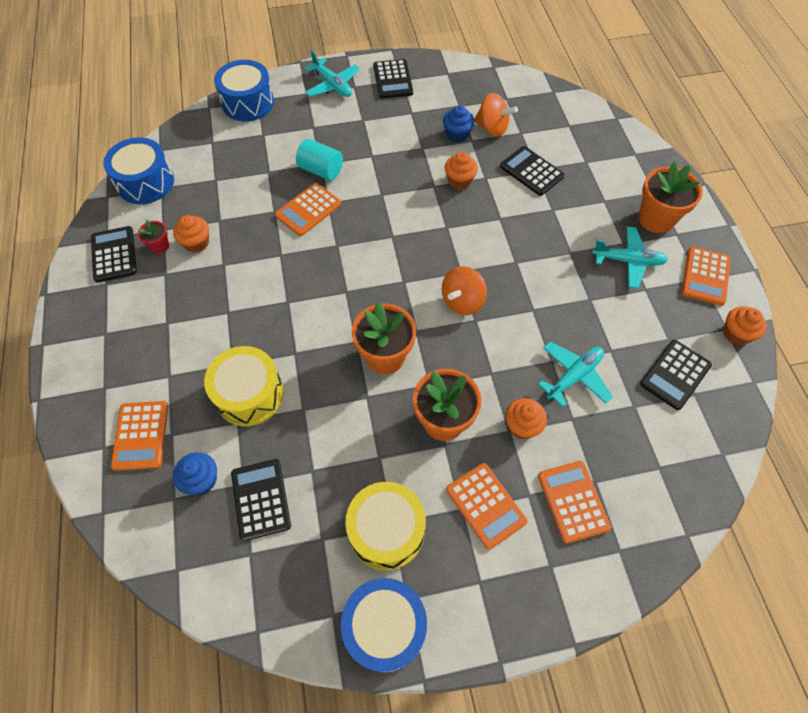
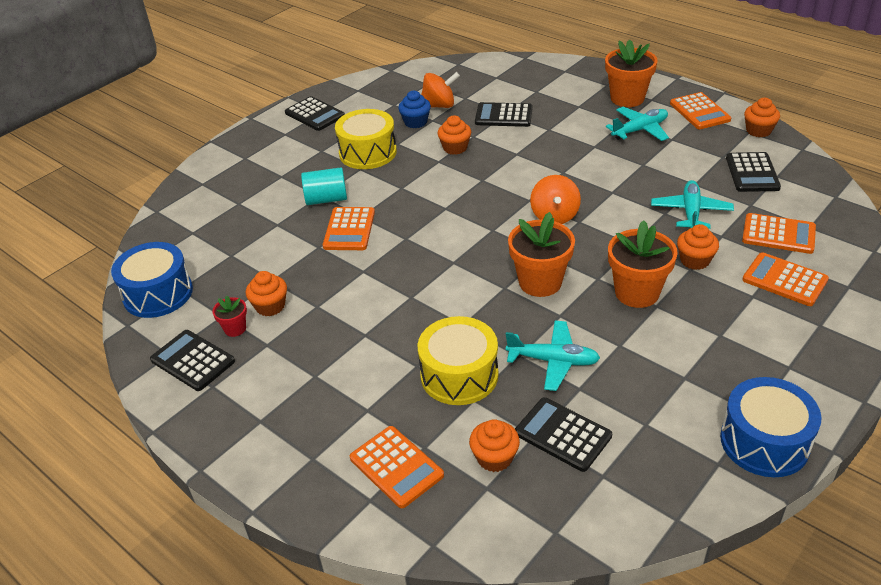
camera: 35 degrees left, 20 degrees down
blue cupcake [173,452,217,495] -> orange cupcake [469,419,520,472]
blue drum [214,60,274,121] -> none
turquoise plane [304,50,360,97] -> turquoise plane moved to [506,321,600,391]
yellow drum [345,482,426,570] -> yellow drum moved to [335,109,397,169]
orange calculator [446,463,528,550] -> orange calculator moved to [742,213,816,254]

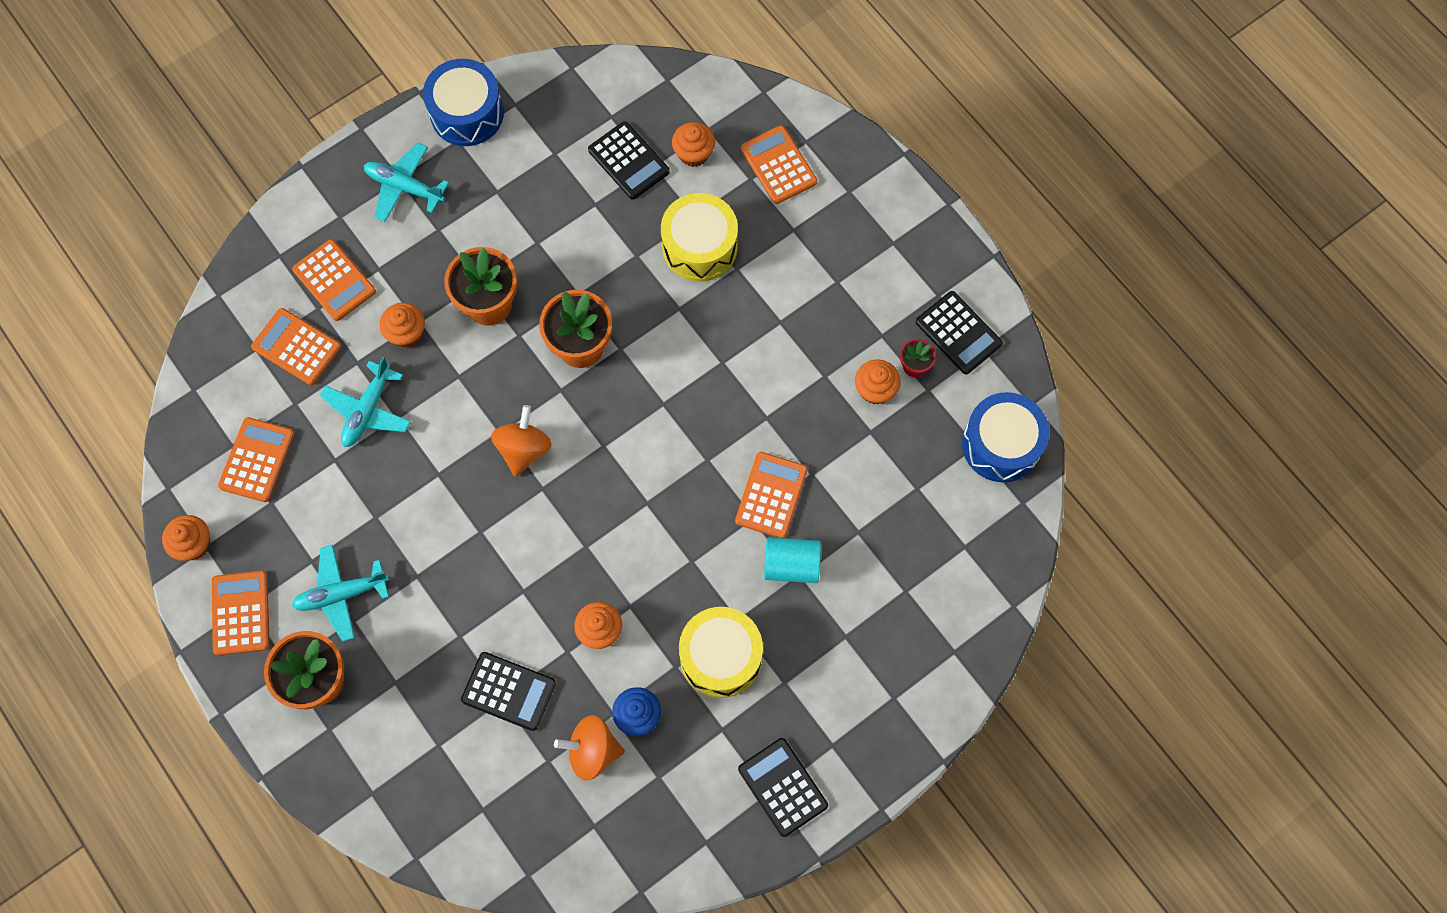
camera: 170 degrees left, 30 degrees up
turquoise plane [506,321,600,391] -> turquoise plane moved to [364,143,449,222]
black calculator [726,152,781,192] -> orange calculator [218,417,295,502]

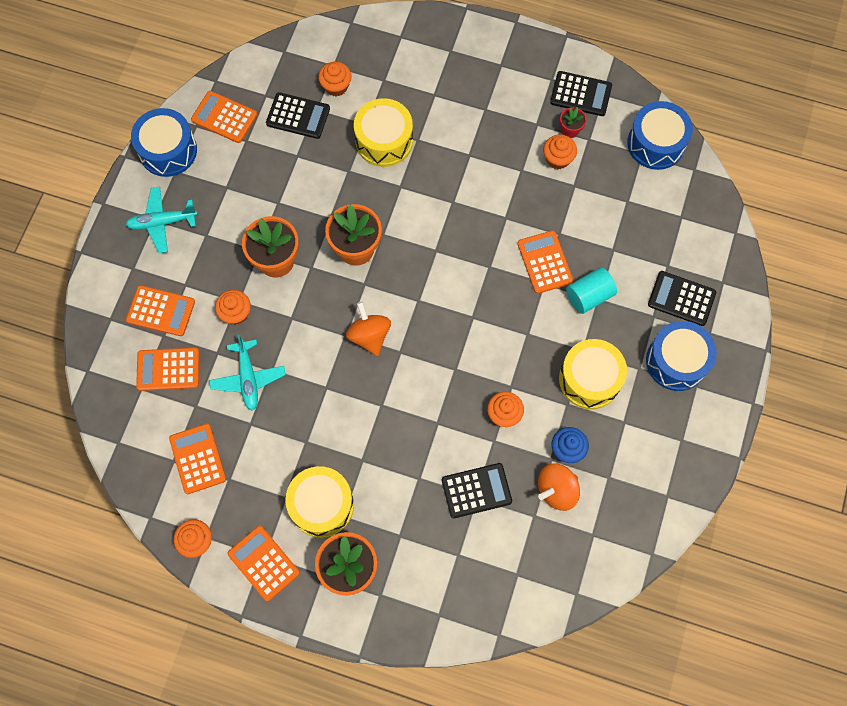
camera: 35 degrees left, 0 degrees up
turquoise plane [292,545,389,642] -> yellow drum [285,466,354,538]
black calculator [738,738,828,837] -> black calculator moved to [648,271,716,326]
orange calculator [741,125,817,204] -> orange calculator moved to [191,91,257,143]
none -> blue drum [646,321,717,391]

